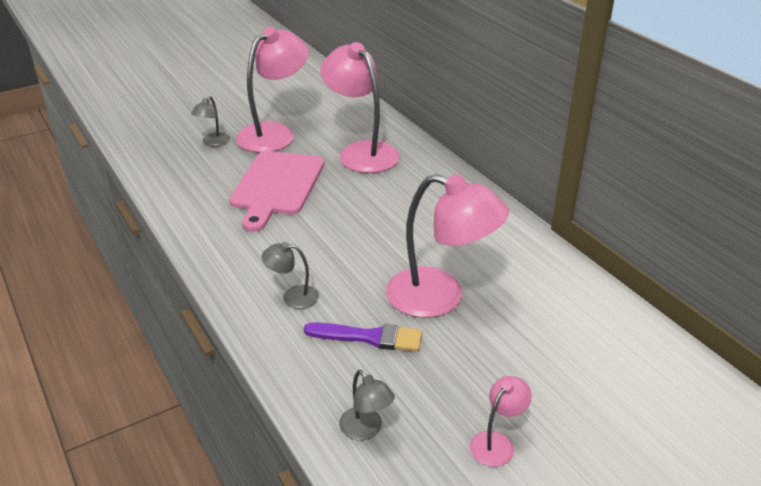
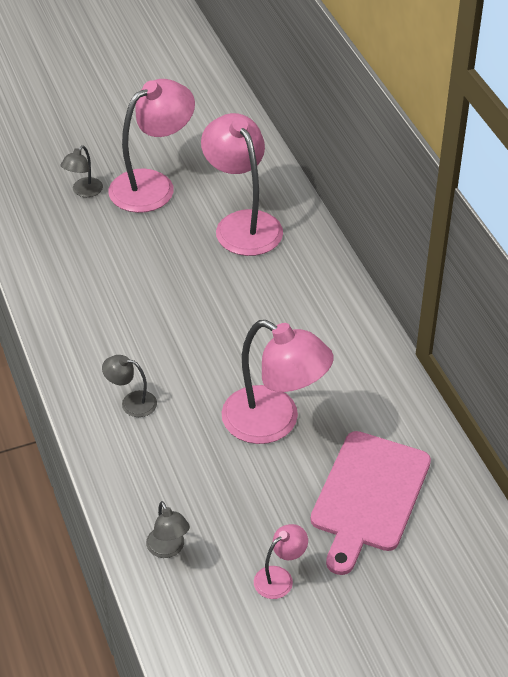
camera: 10 degrees right, 10 degrees up
pink cutting board [229,151,324,232] -> pink cutting board moved to [311,431,431,575]
purple brush [304,322,422,351] -> none

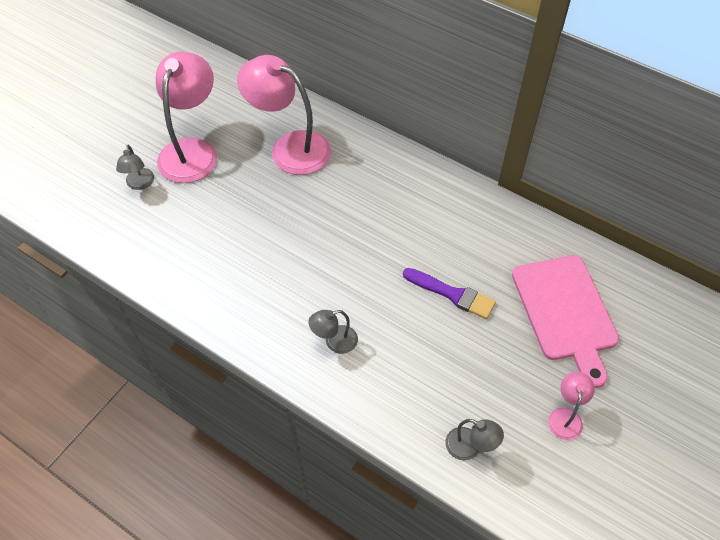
camera: 35 degrees left, 10 degrees up
pink lamp [222,320,334,444] -> purple brush [403,268,496,319]

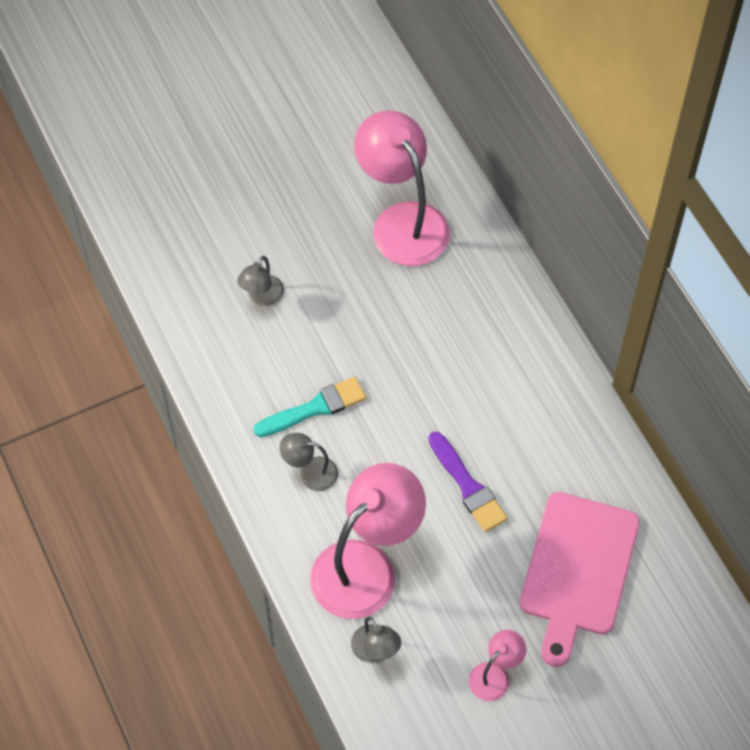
camera: 30 degrees right, 5 degrees up
grey lamp [116,145,154,190] -> grey lamp moved to [237,256,284,306]
pink lamp [156,52,217,183] -> pink lamp moved to [310,463,426,619]
none -> turquoise brush [253,377,366,437]

